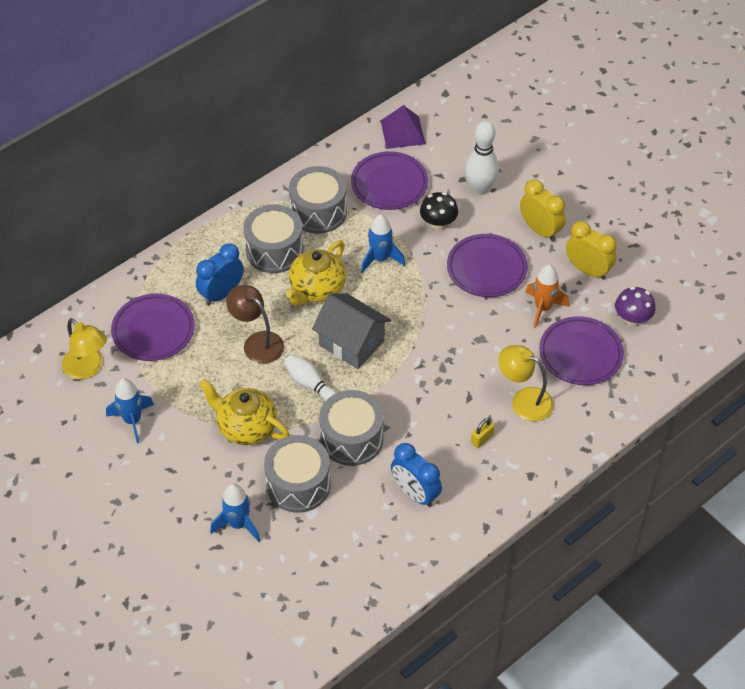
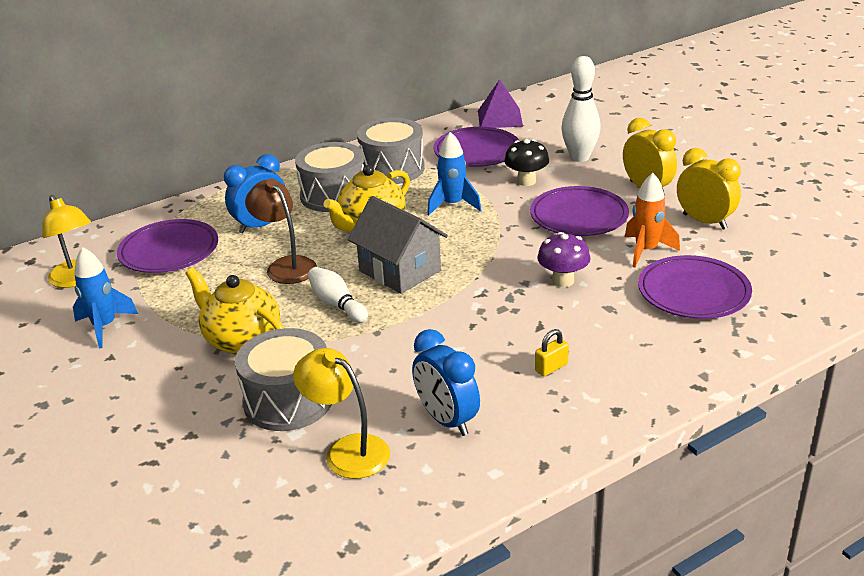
camera: 10 degrees right, 20 degrees down
blue rocket [210,484,260,542] -> none
grey drum [319,390,384,466] -> none
yellow lamp [498,345,554,422] -> yellow lamp moved to [293,348,390,479]
purple mushroom [615,287,656,326] -> purple mushroom moved to [537,232,590,287]

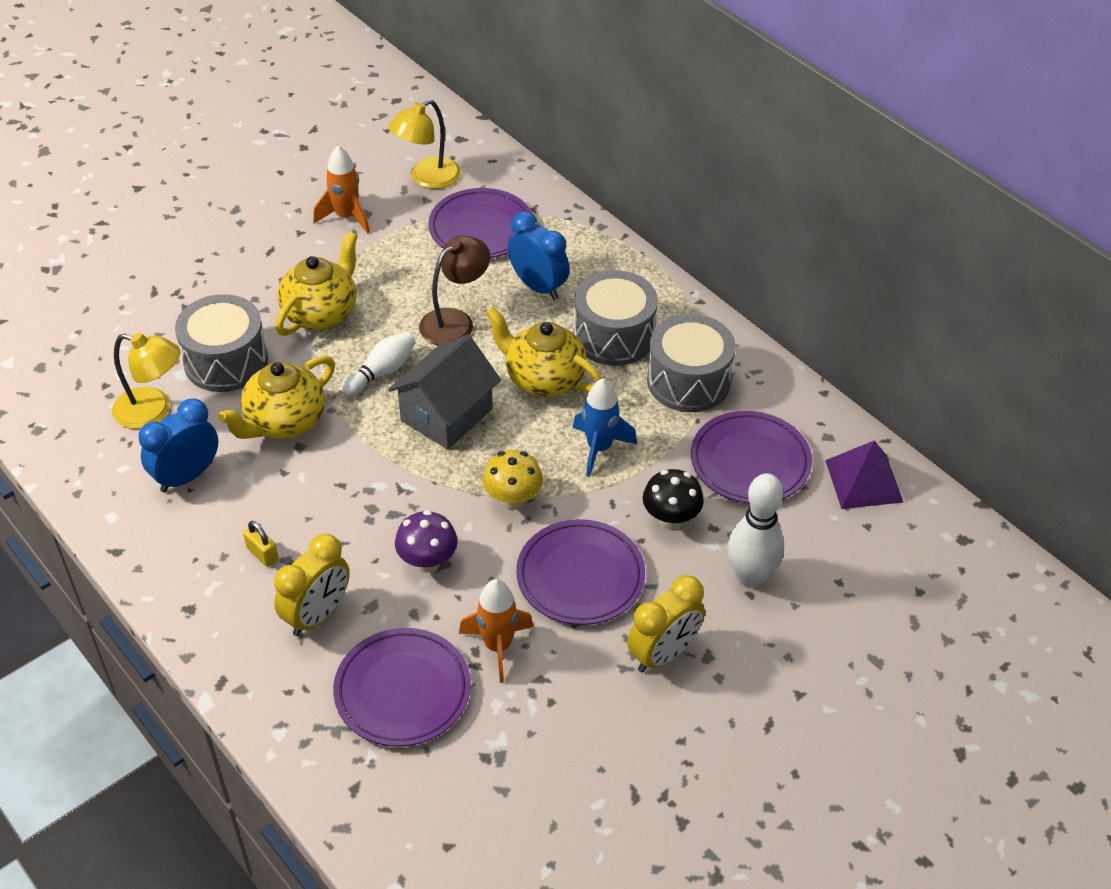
camera: 80 degrees right, 15 degrees up
blue rocket [73,247,138,348] -> orange rocket [313,146,370,234]
yellow lamp [293,348,390,479] -> yellow lamp turned 75 degrees clockwise [112,333,181,429]
yellow clock [677,148,741,230] -> yellow clock moved to [274,534,350,636]
none -> yellow teapot [218,355,335,439]
none -> yellow mushroom [482,450,543,510]

